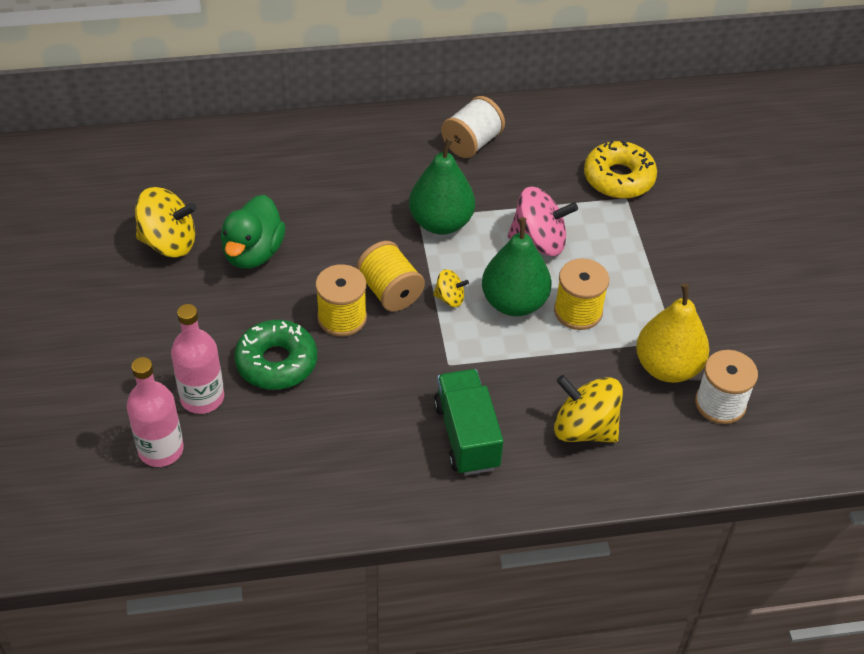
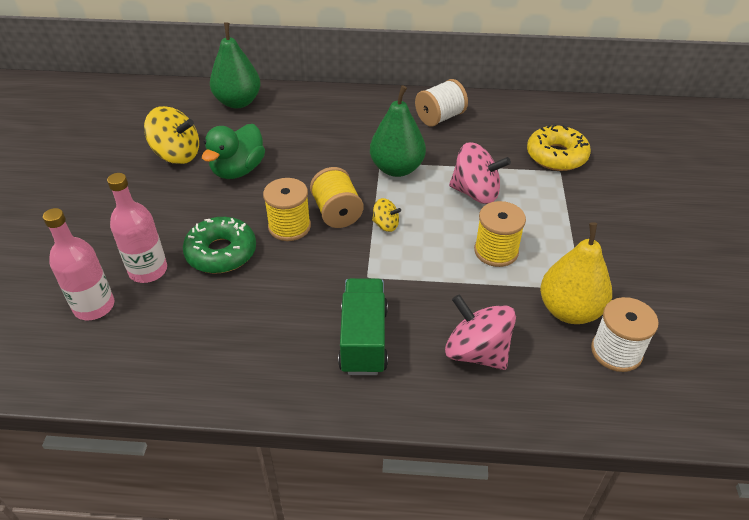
camera: 15 degrees right, 5 degrees down
green pear [482,217,552,316] -> green pear moved to [210,23,260,108]
yellow spinning top [554,375,623,443] -> pink spinning top [445,294,516,370]

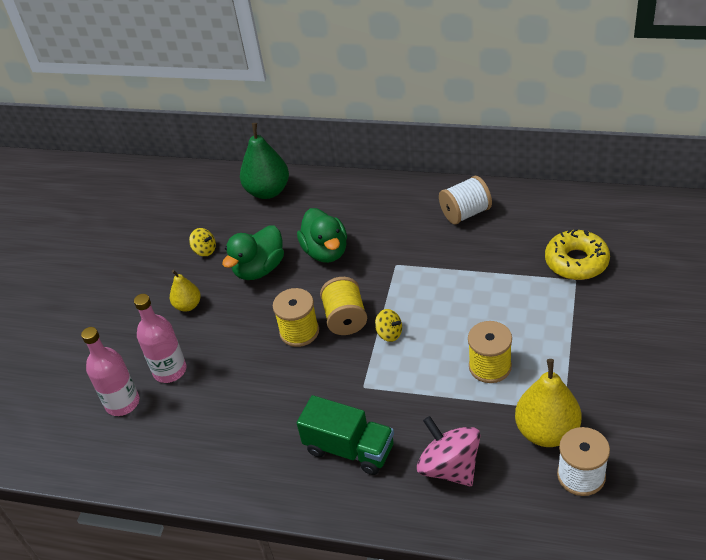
camera: 15 degrees right, 0 degrees up
yellow spinning top [144,106,199,164] -> yellow spinning top [189,228,216,256], size x0.52
green donut [183,217,256,273] -> none
green truck [338,278,388,375] -> green truck turned 105 degrees clockwise [297,395,394,475]
green pear [370,86,426,177] -> none
pink spinning top [449,142,511,204] -> none
none -> yellow pear [170,270,201,312]
none -> green duck [297,208,347,263]

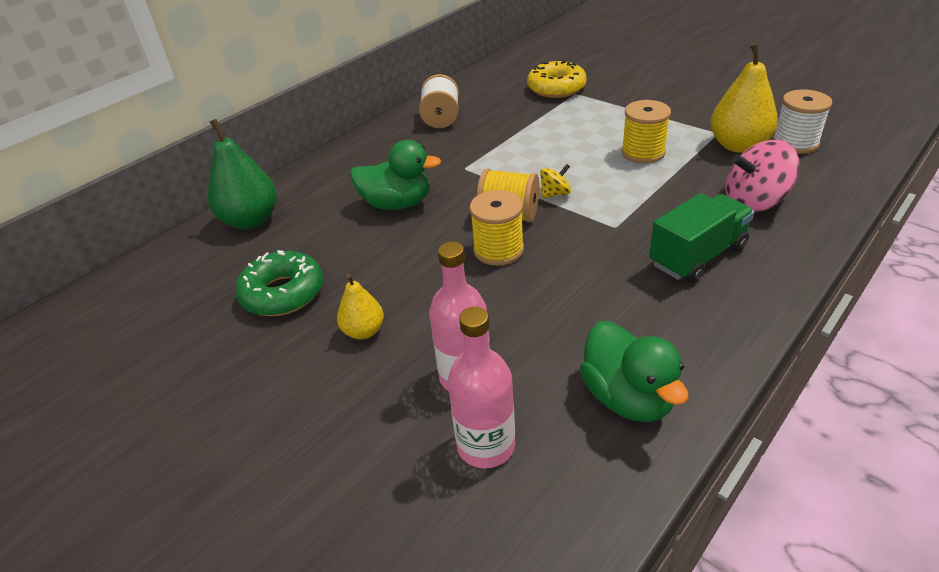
camera: 65 degrees left, 5 degrees down
yellow spinning top [189,228,216,256] -> green donut [235,250,323,316]
green duck [222,225,284,280] -> green duck moved to [580,321,689,422]

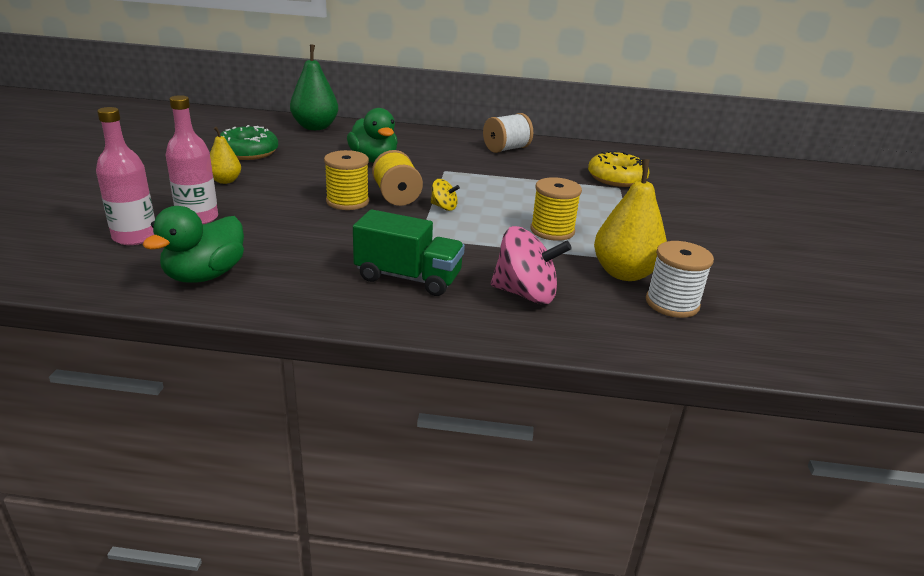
camera: 50 degrees right, 10 degrees down
pink spinning top [725,140,800,213] -> pink spinning top turned 150 degrees clockwise [491,226,572,304]

